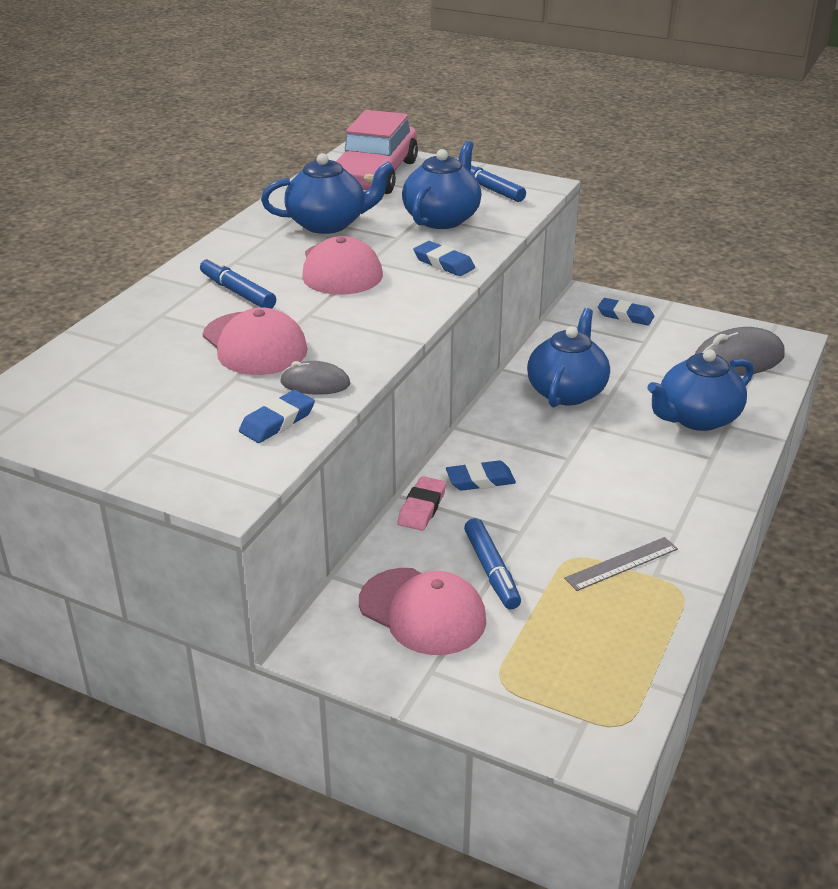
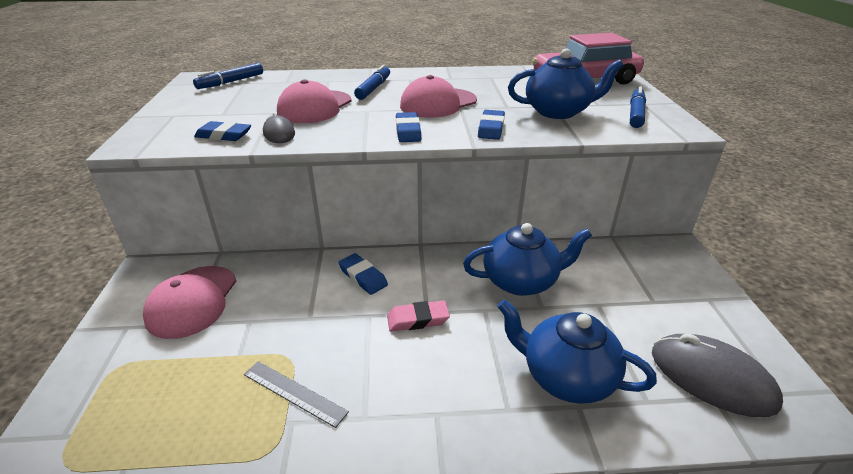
camera: 60 degrees right, 0 degrees up
blue teapot [261,153,394,234] -> none
pink eraser [397,476,446,531] -> pink eraser moved to [387,300,450,332]
blue marker [464,518,521,609] -> blue marker moved to [193,63,263,89]
blue eraser [598,298,654,326] -> blue eraser moved to [396,112,421,142]

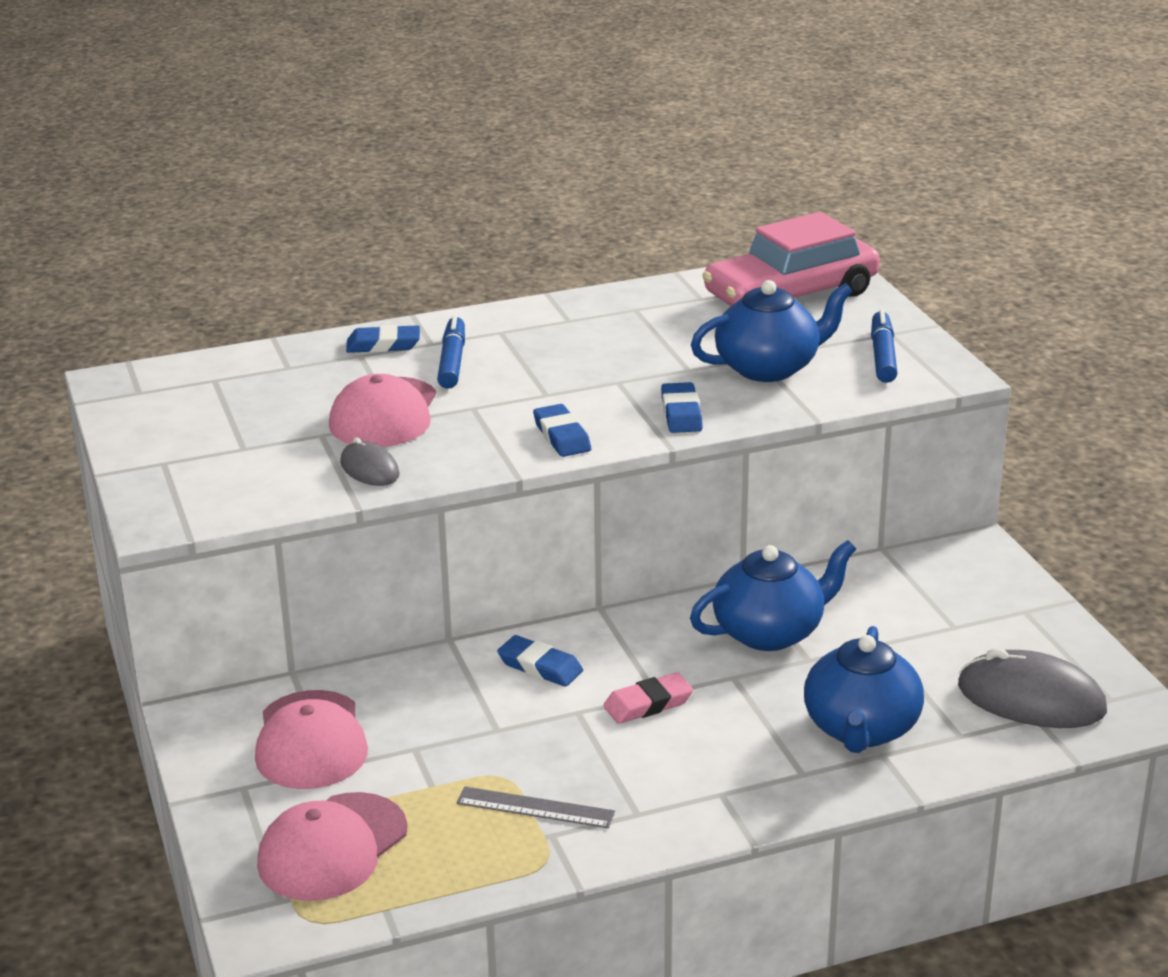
camera: 15 degrees left, 5 degrees down
blue marker [193,63,263,89] -> none
blue eraser [194,121,251,141] -> blue eraser moved to [346,325,420,353]
pink cap [400,75,477,118] -> pink cap moved to [257,792,408,901]
blue teapot [497,299,657,404] -> blue teapot turned 90 degrees counterclockwise [804,626,924,753]

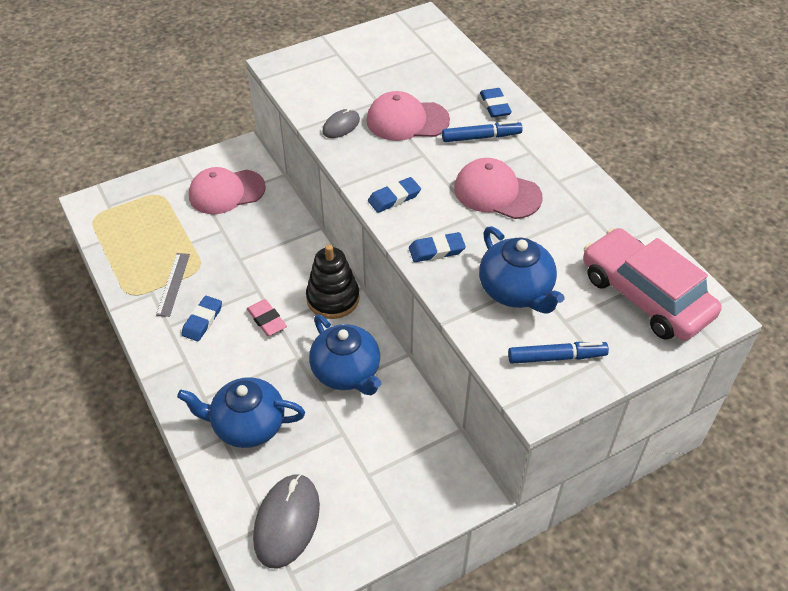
camera: 80 degrees right, 20 degrees up
pink cap [257,792,408,901] -> pink cap moved to [454,158,543,219]
blue eraser [497,635,583,687] -> blue eraser moved to [181,296,222,341]
none -> black stacking toy [306,244,360,319]

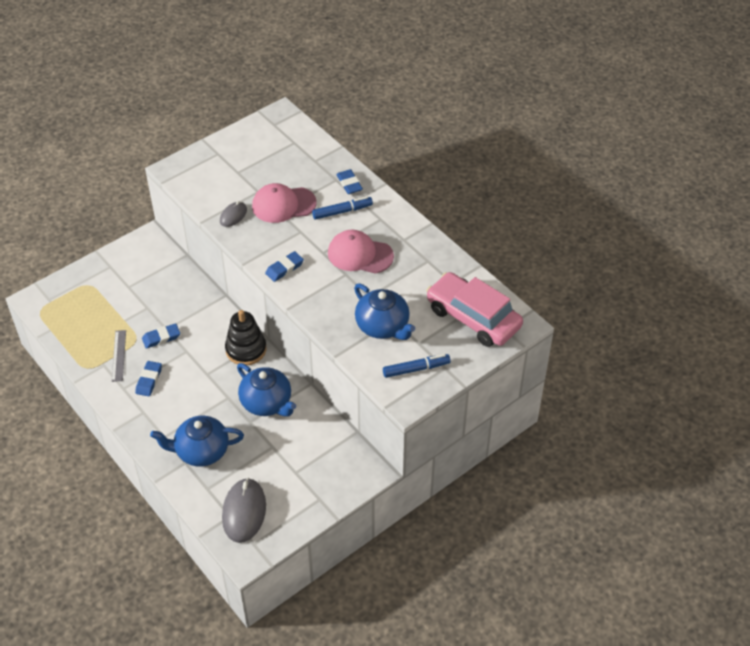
camera: 10 degrees left, 0 degrees up
pink cap [189,167,266,214] -> none
pink eraser [247,299,287,336] -> none
blue eraser [409,232,466,262] -> blue eraser moved to [142,323,180,349]

